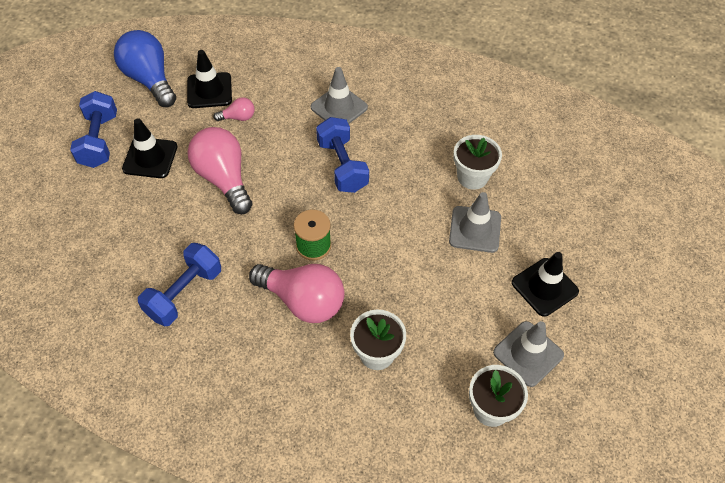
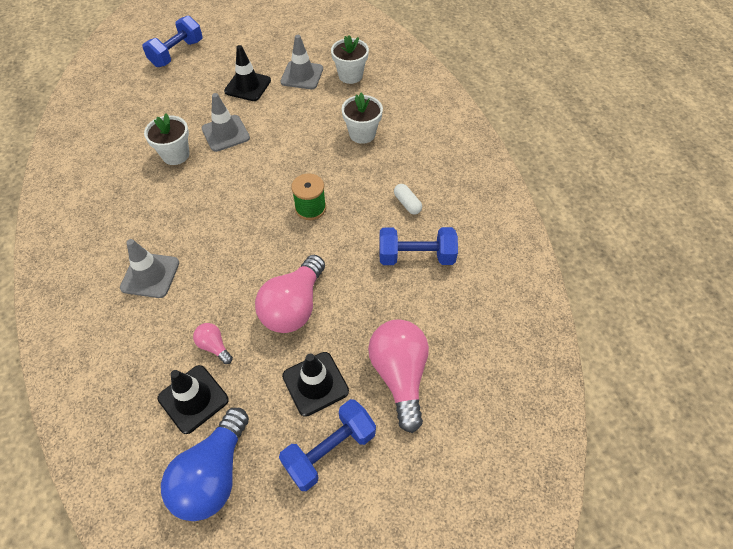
camera: 125 degrees left, 0 degrees up
pink light bulb [249,264,345,323] -> pink light bulb moved to [368,319,429,433]
blue dumbbell [316,117,369,193] -> blue dumbbell moved to [142,15,203,67]
none -> white capsule [394,184,422,215]

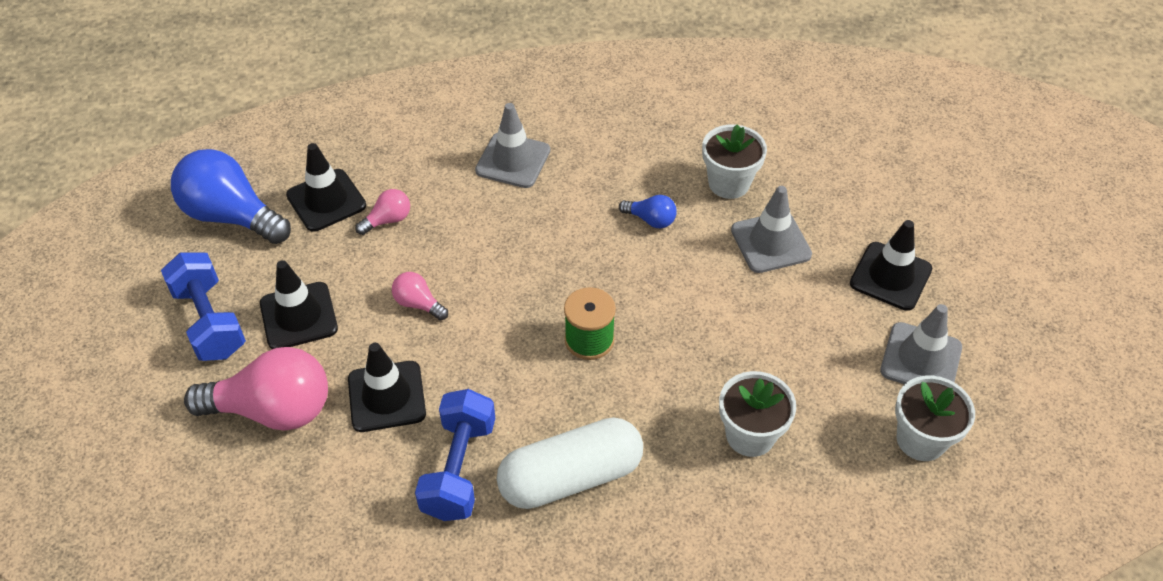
camera: 100 degrees right, 5 degrees down
blue dumbbell [142,15,203,67] -> none
pink light bulb [255,255,325,333] -> pink light bulb [392,272,448,320], size x0.47
white capsule [394,184,422,215] -> white capsule [497,417,643,509], size x2.23
none -> black traffic cone [348,343,426,432]
none -> blue light bulb [619,195,677,228]

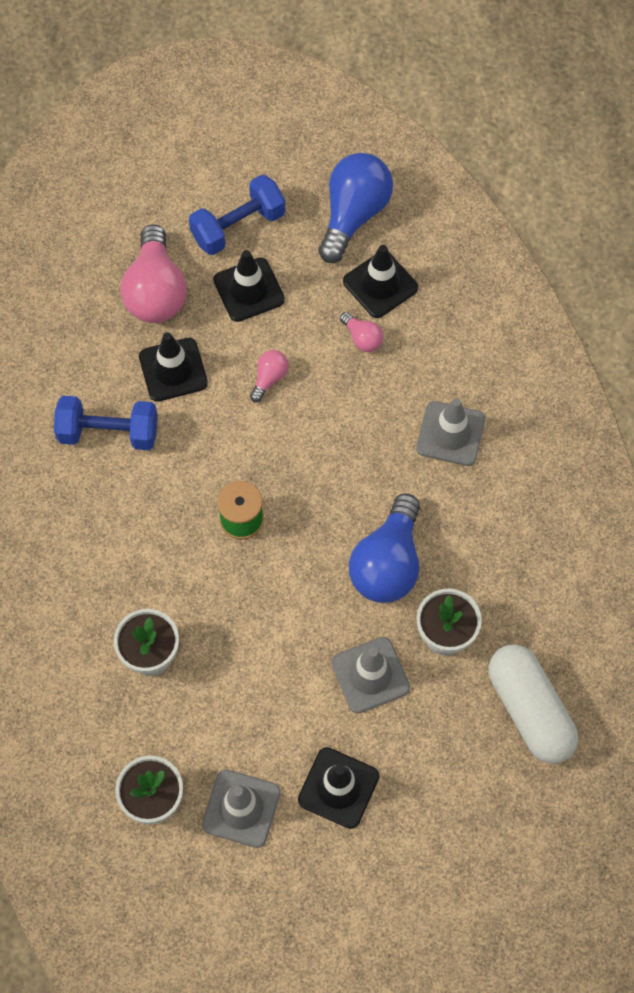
camera: 85 degrees right, 15 degrees up
white capsule [497,417,643,509] -> white capsule moved to [488,644,578,764]
blue light bulb [619,195,677,228] -> blue light bulb [349,494,420,603], size x2.14

